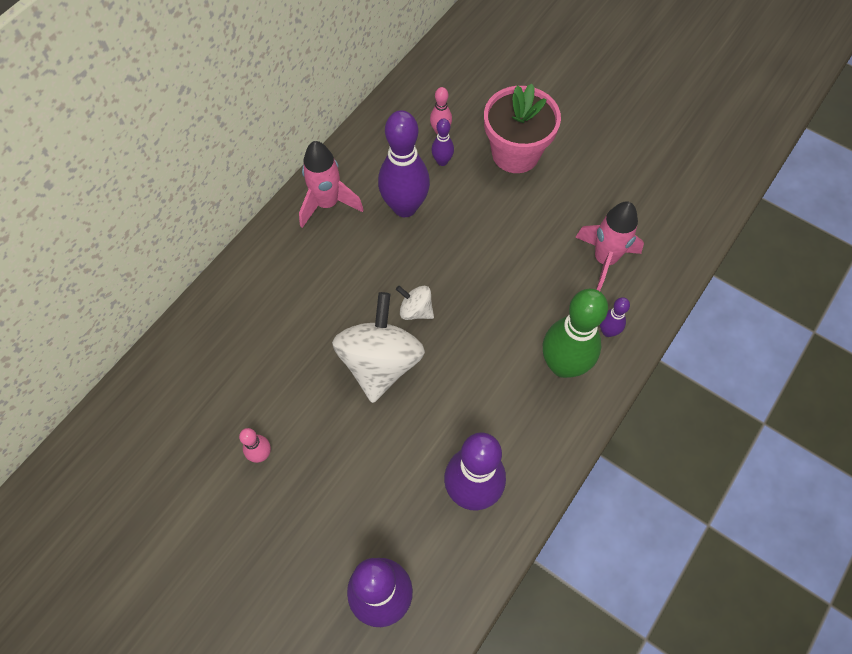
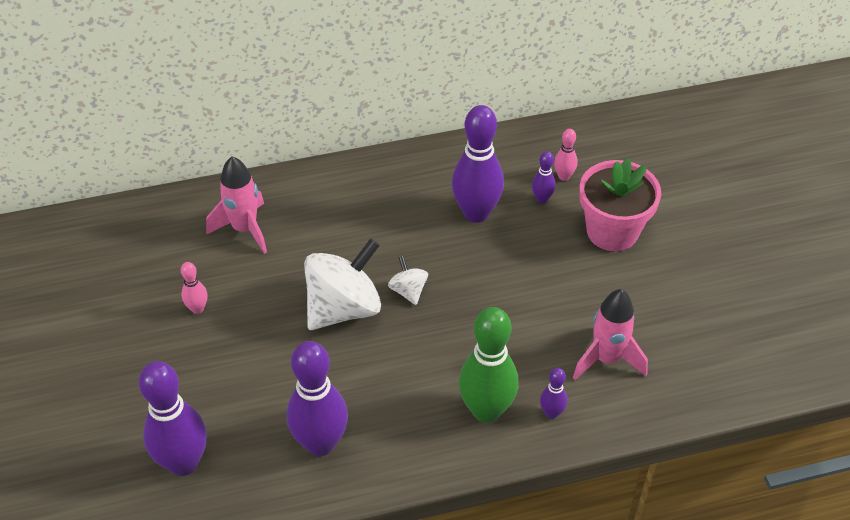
camera: 40 degrees right, 15 degrees down
pink rocket [299,141,364,228] -> pink rocket moved to [206,156,267,254]

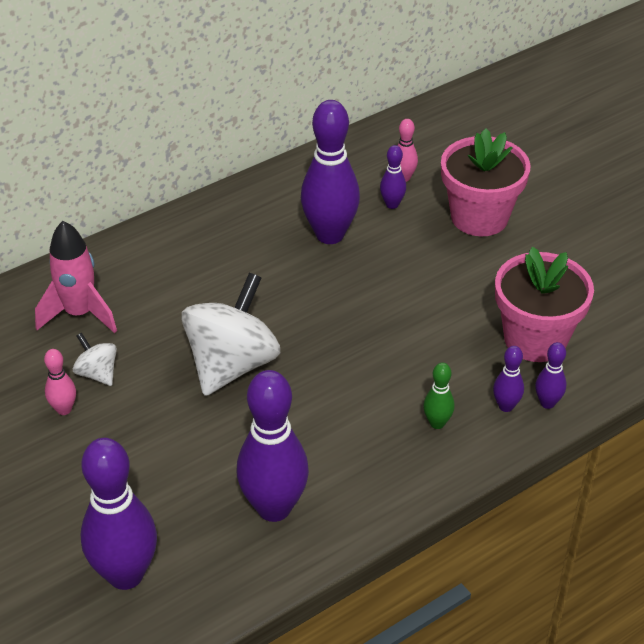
camera: 20 degrees left, 5 degrees down
white spinning top [388,255,428,305] -> white spinning top moved to [73,333,117,386]
green bowling pin [459,307,518,423] -> green bowling pin [423,363,455,429], size x0.46
pink rocket [573,289,648,380] -> pink flower pot [495,247,594,362]
none -> purple bowling pin [535,342,566,409]

